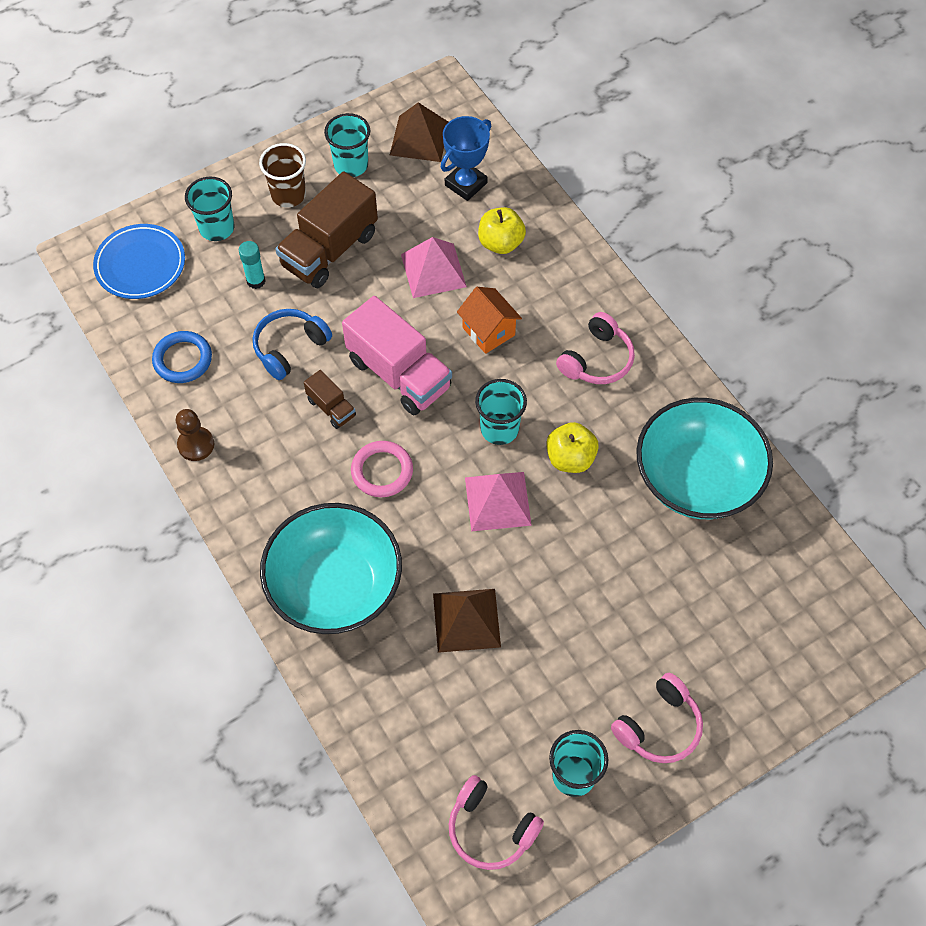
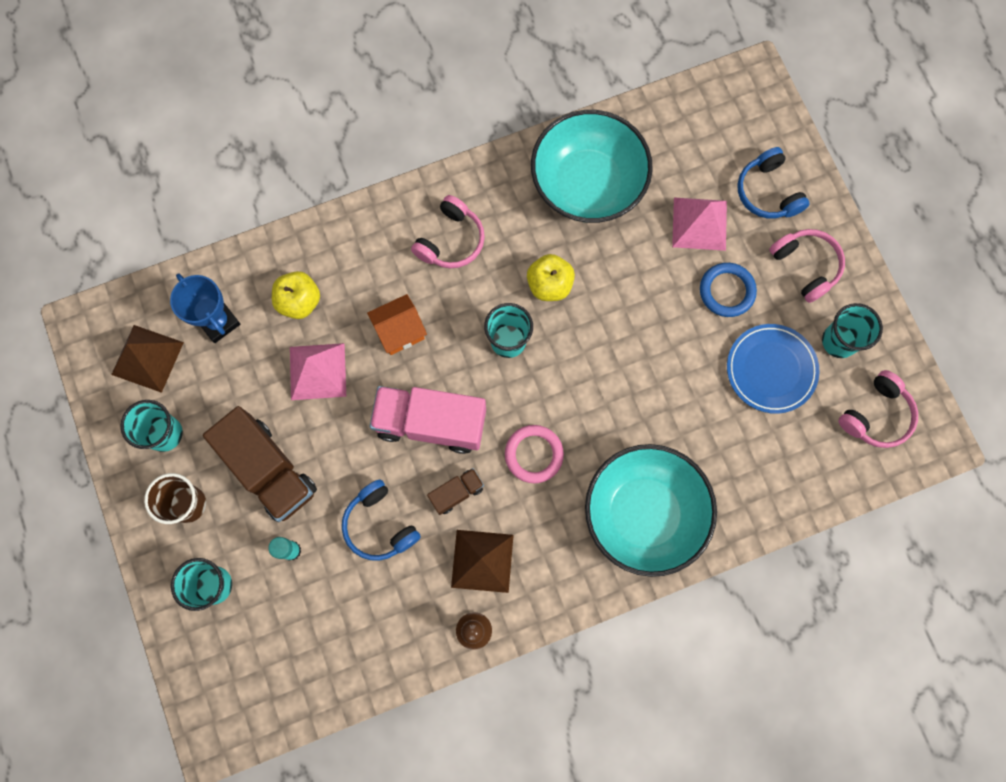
camera: 80 degrees left, 15 degrees up
blue plate [93,224,185,299] -> blue plate moved to [727,324,820,414]
blue ring [152,331,212,383] -> blue ring moved to [700,263,757,317]
pink truck [342,296,452,415] -> pink truck turned 135 degrees counterclockwise [370,386,486,454]
brown pyramid [433,589,501,653] -> brown pyramid moved to [451,530,514,593]
pink pyramid [465,472,532,531] -> pink pyramid moved to [672,198,727,251]
pink headphones [556,312,635,384] -> pink headphones turned 75 degrees clockwise [411,195,485,268]
none -> blue headphones [737,147,810,219]

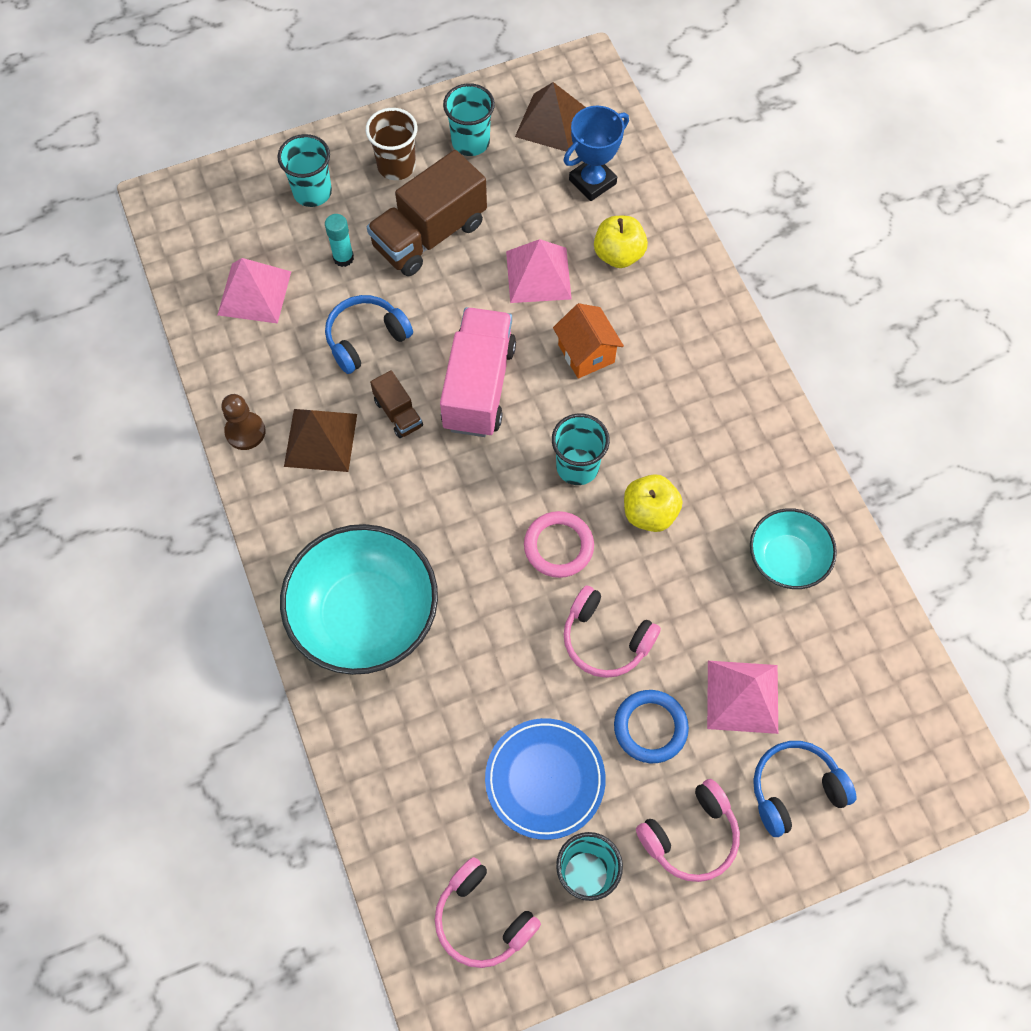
camera: 90 degrees right, 10 degrees down
pink headphones [411,195,485,268] -> pink headphones moved to [563,586,661,678]
pink ring [505,425,564,483] -> pink ring moved to [524,511,594,578]
turquoise bowl [531,110,653,223] -> turquoise bowl [750,508,837,589], size x0.57
none -> pink pyramid [217,258,291,324]

